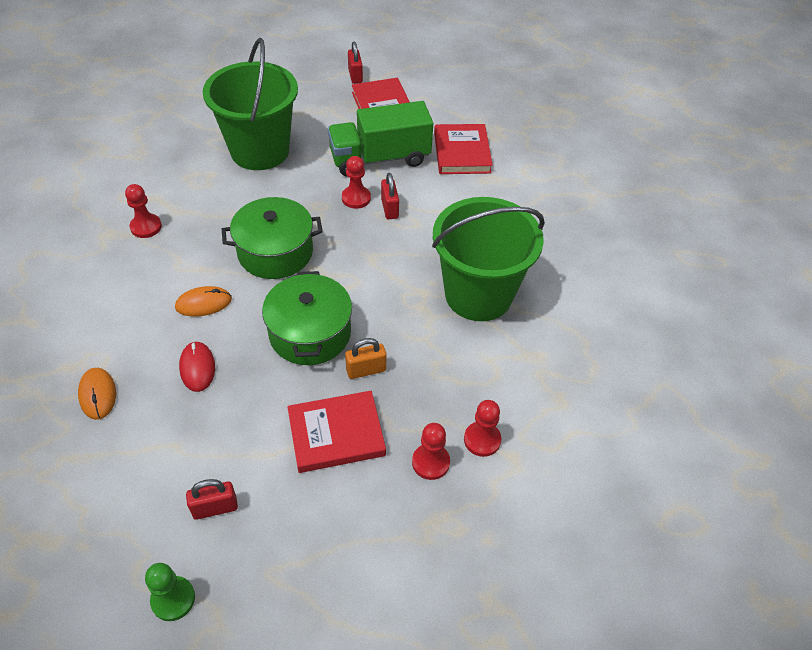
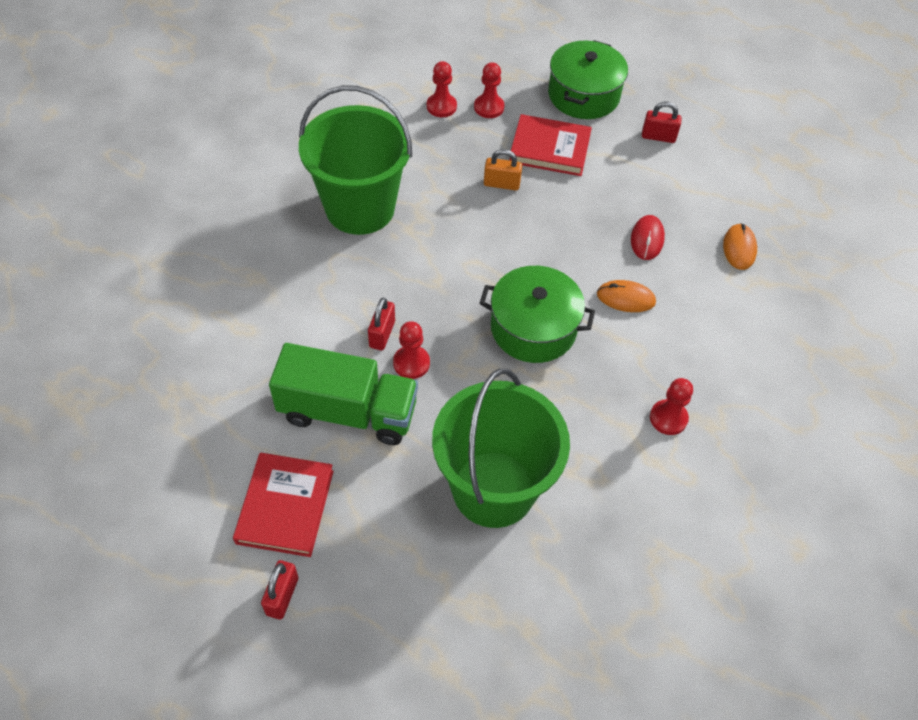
camera: 155 degrees left, 5 degrees up
green pawn [145,563,195,621] -> none
green pot [262,271,352,365] -> green pot moved to [548,40,628,119]
red book [434,124,493,174] -> none

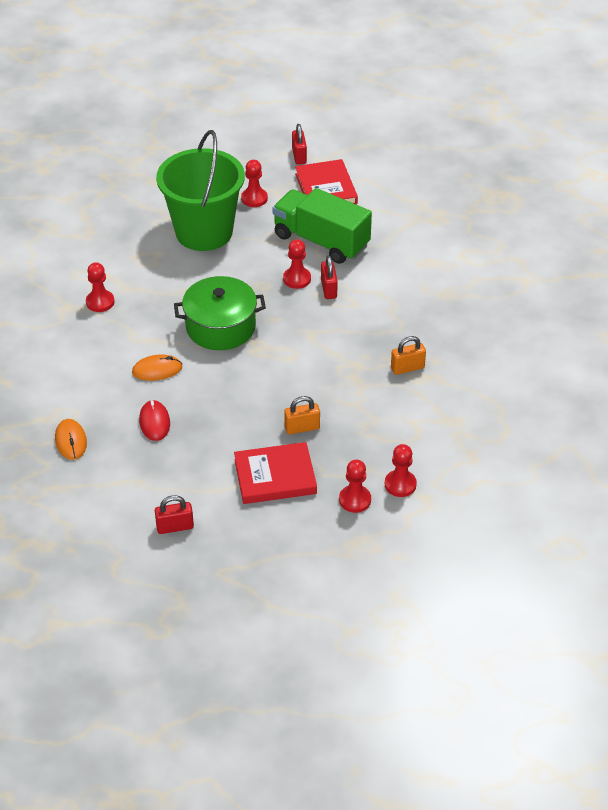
camera: 160 degrees right, 10 degrees down
green truck [269,343,418,445] -> green truck turned 45 degrees clockwise [273,188,372,264]
green bucket [299,85,412,235] -> orange padlock [391,336,426,375]
green pot [548,40,628,119] -> none
none -> red pawn [241,160,268,207]

